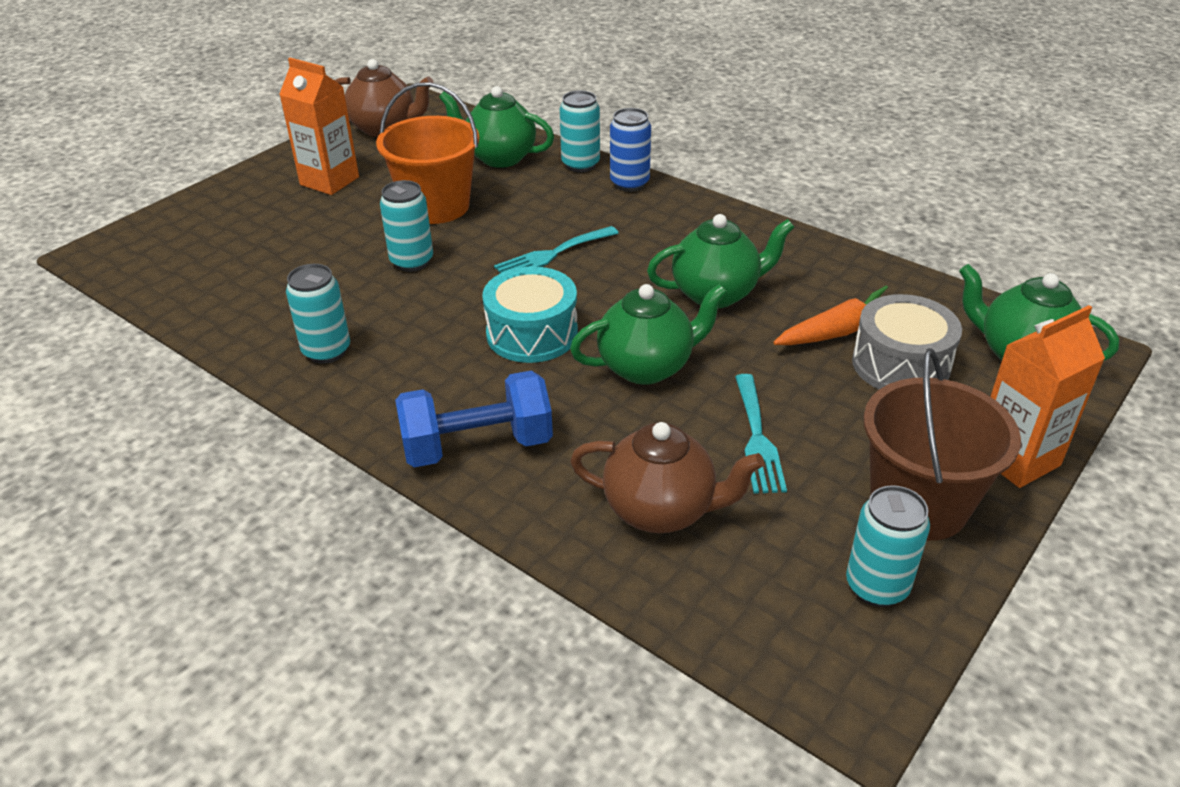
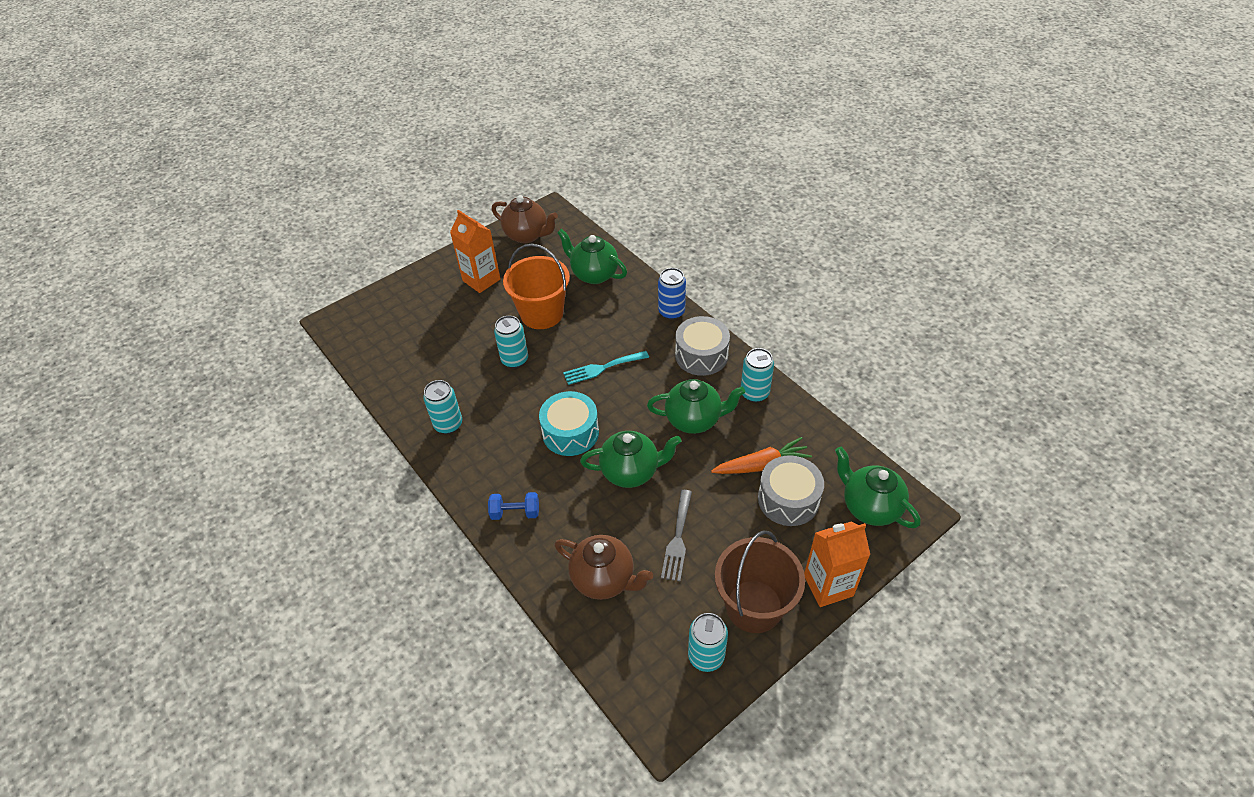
camera: 15 degrees right, 10 degrees up
blue dumbbell [395,371,553,467] -> blue dumbbell [488,492,539,520], size x0.57
turquoise can [560,91,600,172] -> turquoise can moved to [741,348,774,403]
turquoise fork [735,374,787,494] -> grey fork [661,490,692,581]
none -> grey drum [675,316,730,376]

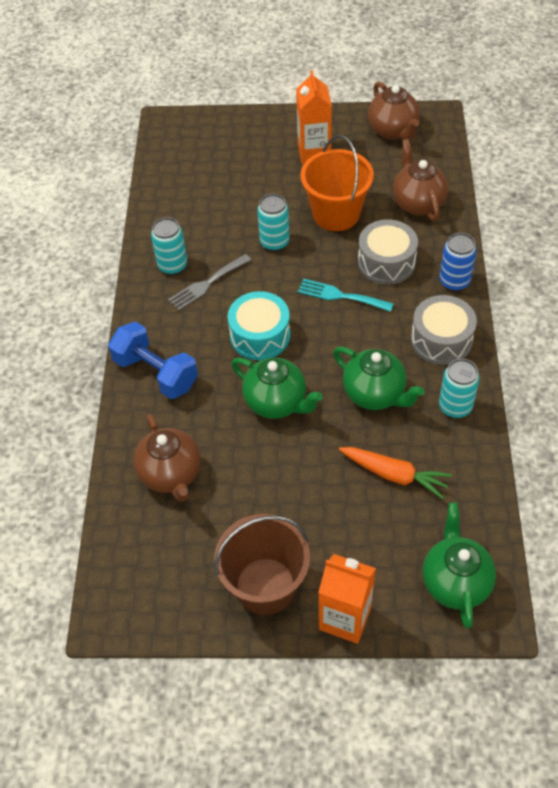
camera: 40 degrees right, 5 degrees up
blue dumbbell [488,492,539,520] -> blue dumbbell [108,322,198,399], size x1.76
green teapot [557,229,627,284] -> brown teapot [393,139,448,221]
grey fork [661,490,692,581] -> grey fork moved to [168,254,251,311]
turquoise can [688,613,728,672] -> none
grey drum [758,455,824,526] -> grey drum moved to [358,219,418,285]

